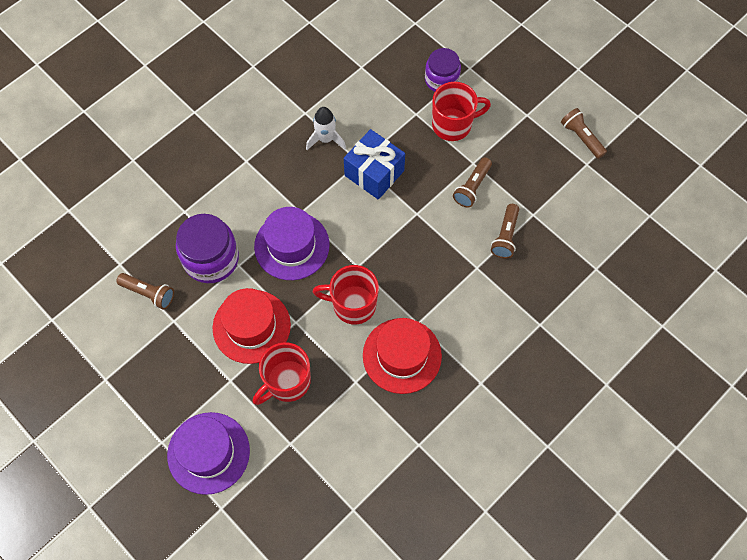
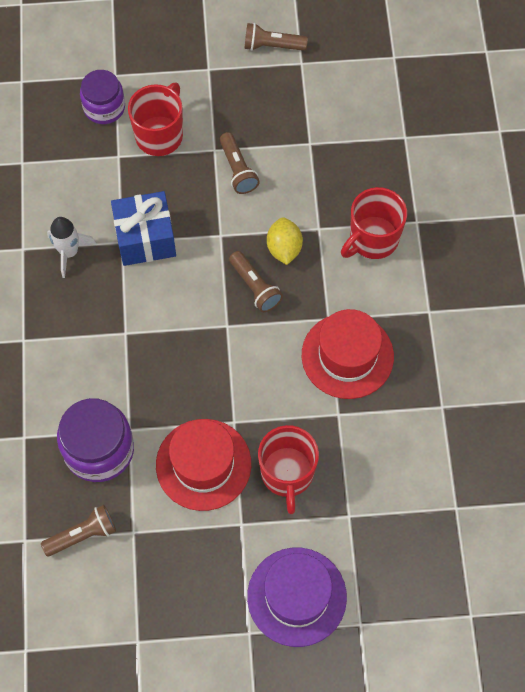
camera: 50 degrees left, 0 degrees up
purple hat [254,207,330,280] -> none
red mug [313,265,379,325] -> red mug moved to [341,187,407,259]
brown flashlight [491,204,519,259] -> brown flashlight moved to [229,251,283,312]
none -> yellow lemon [267,217,303,265]

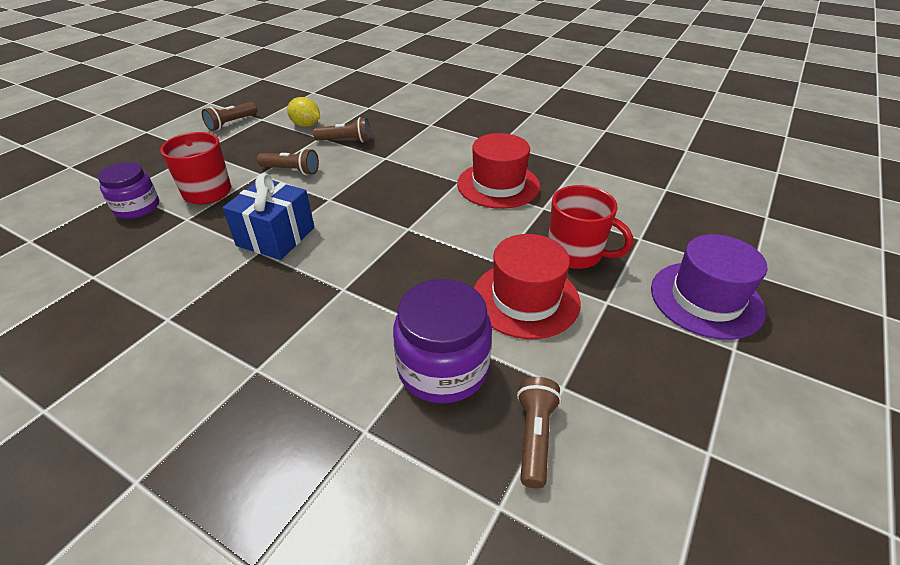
camera: 55 degrees left, 25 degrees down
white rocket [47,217,97,278] -> none
brown flashlight [229,251,283,312] -> brown flashlight moved to [313,117,370,142]
yellow lemon [267,217,303,265] -> yellow lemon moved to [287,97,320,127]
red mug [341,187,407,259] -> none

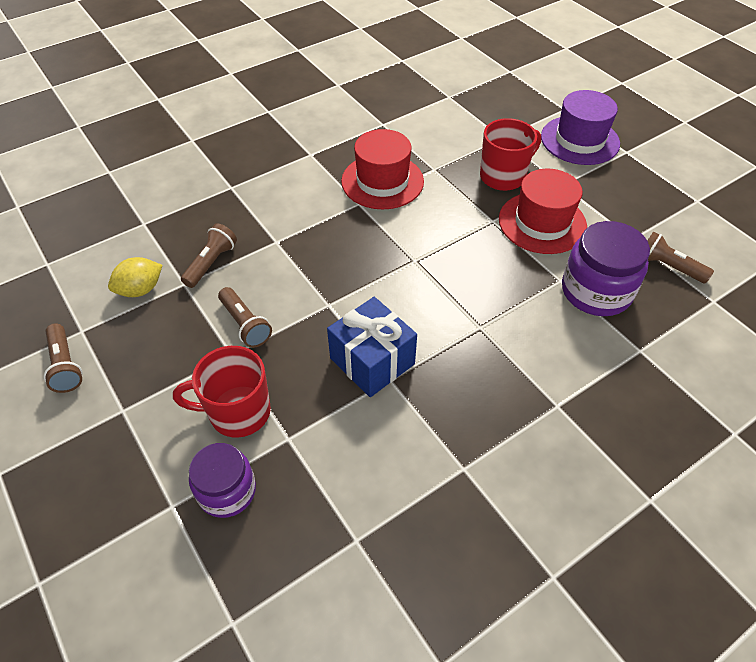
camera: 65 degrees left, 10 degrees up
brown flashlight [257,148,319,175] -> brown flashlight turned 105 degrees clockwise [218,287,272,348]

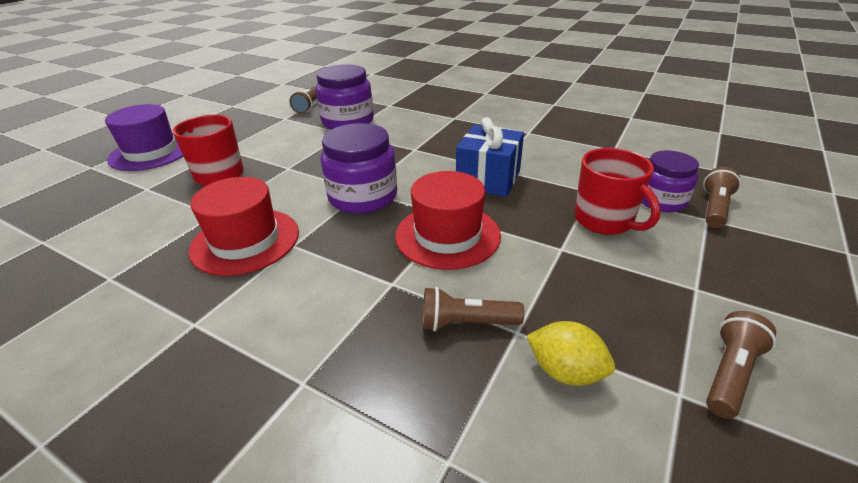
camera: 115 degrees left, 15 degrees down
brown flashlight [218,287,272,348] -> brown flashlight moved to [703,167,741,228]
red hat [499,169,587,254] -> red hat moved to [395,171,501,270]
none -> purple jar [321,123,397,214]

